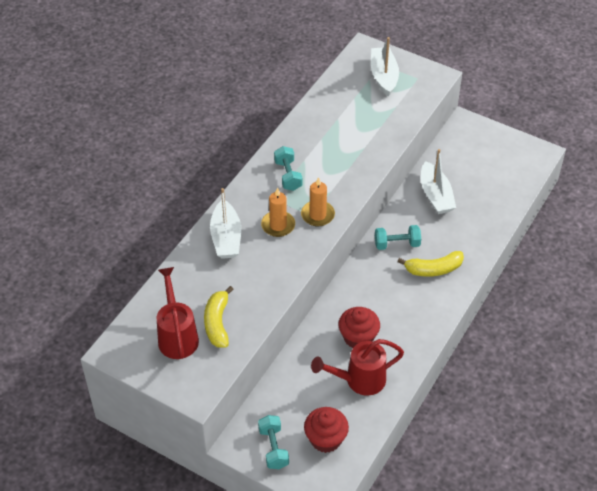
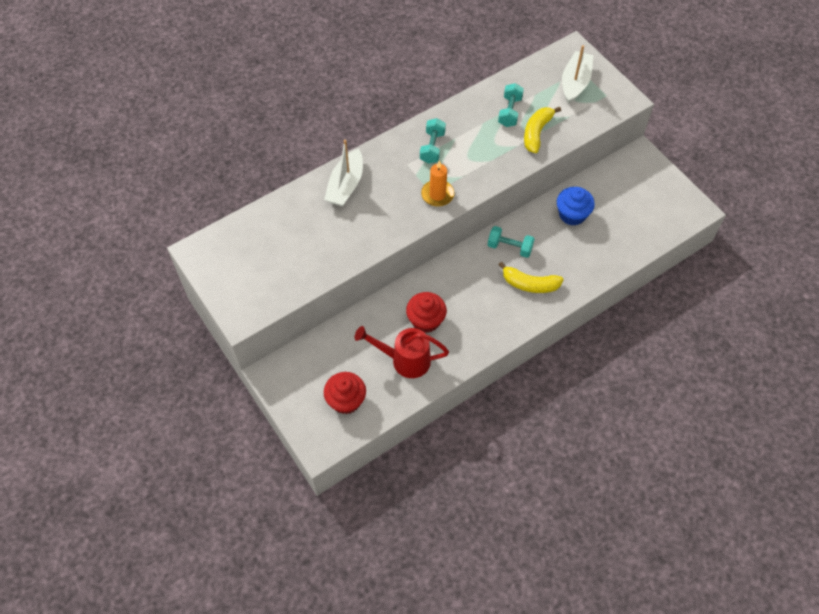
camera: 25 degrees right, 10 degrees up
red watering can [157,267,199,359] -> none
yellow banana [204,286,234,348] -> yellow banana moved to [524,107,561,153]
turquoise dumbbell [258,415,289,469] -> turquoise dumbbell moved to [498,83,524,127]
orange candle [261,187,295,237] -> none
white boat [421,149,456,214] -> blue cupcake [557,187,595,226]

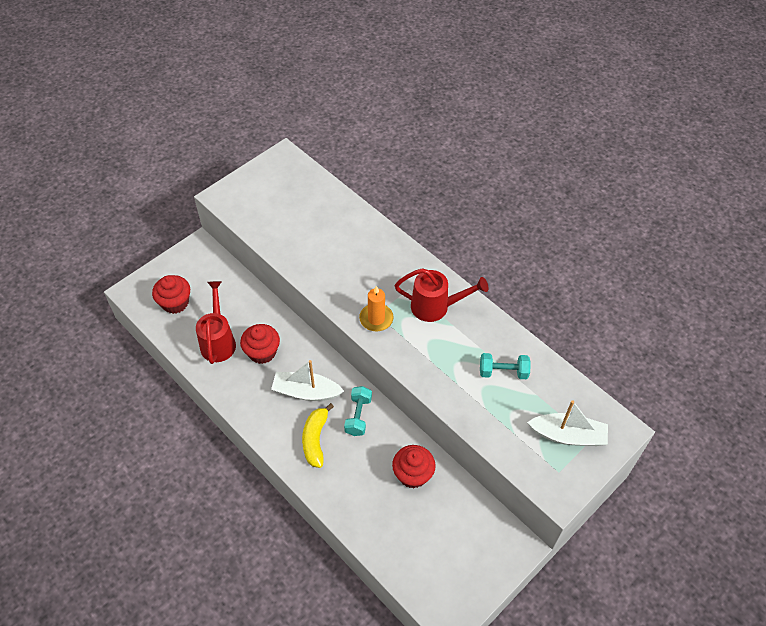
camera: 80 degrees right, 5 degrees down
white boat [324,139,363,206] -> white boat moved to [271,360,344,401]
turquoise dumbbell [420,118,446,164] -> red watering can [395,268,488,322]
yellow banana [524,107,561,153] -> none
blue cupcake [557,187,595,226] -> red cupcake [392,445,435,488]

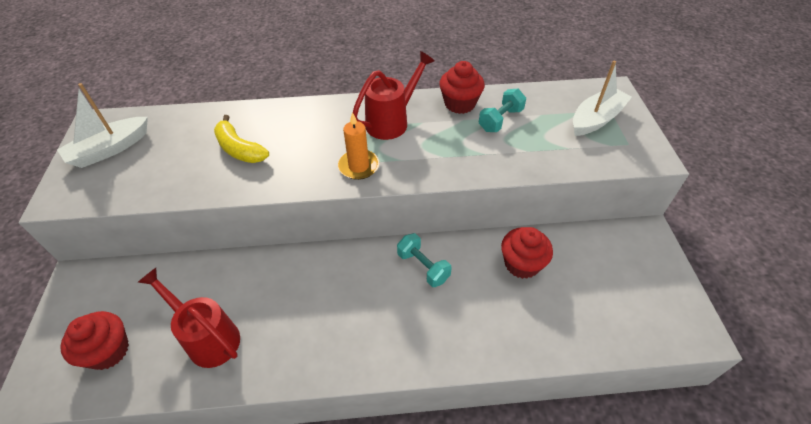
camera: 50 degrees left, 5 degrees down
red cupcake [240,324,280,364] -> red cupcake moved to [439,61,485,114]
white boat [271,360,344,401] -> white boat moved to [57,83,148,168]
yellow banana [302,403,334,468] -> yellow banana moved to [214,115,269,163]

